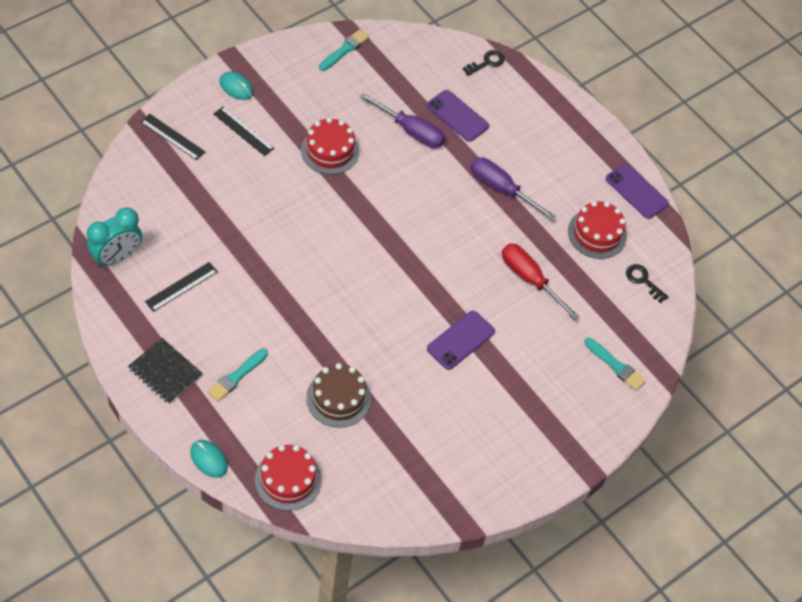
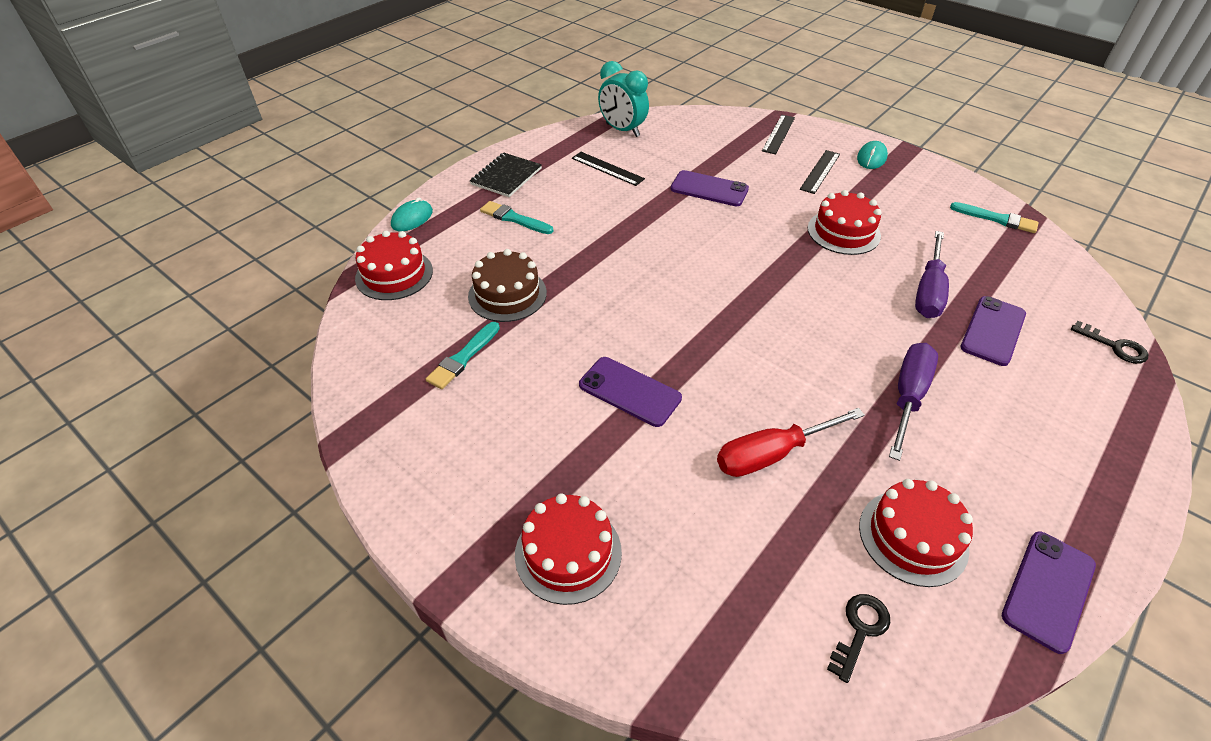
camera: 85 degrees right, 10 degrees down
red screwdriver [502,244,579,320] -> red screwdriver turned 150 degrees counterclockwise [717,408,865,477]
turquoise brush [584,338,646,391] -> turquoise brush moved to [426,322,500,389]
none -> red cake [515,493,622,605]
none -> purple phone [671,170,749,206]

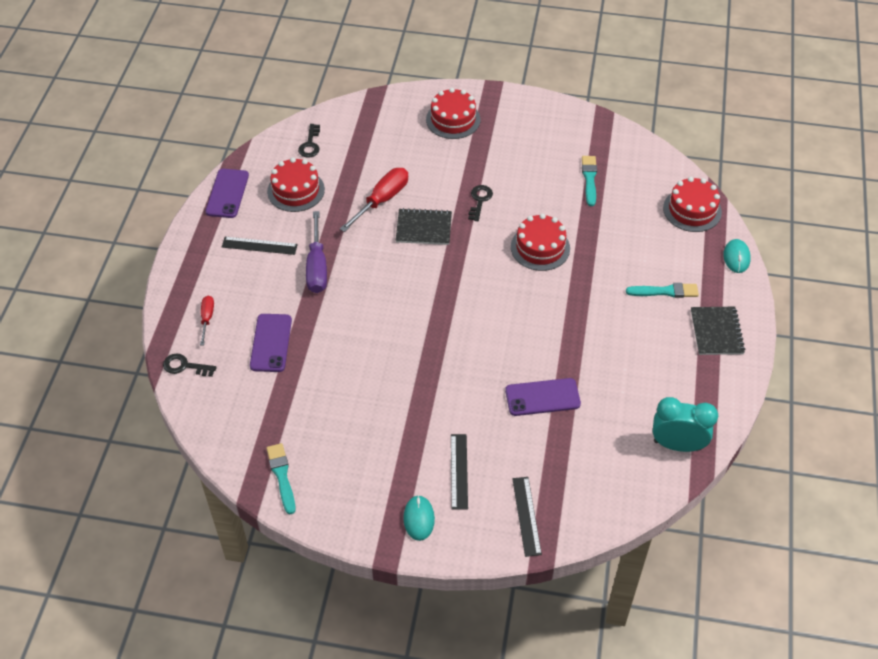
camera: 150 degrees right, 5 degrees up
brown cake [468,249,547,322] -> none
black ruler [572,152,645,186] -> black ruler moved to [222,237,298,255]
purple phone [579,357,682,427] -> black key [468,185,493,221]
red cake [808,190,882,255] -> red cake moved to [511,214,570,271]
purple screwdriver [915,231,949,318] -> none
turquoise brush [950,202,1039,233] -> turquoise brush turned 75 degrees clockwise [266,443,296,514]
none -> red screwdriver [200,296,214,345]
none -> black notebook [396,208,452,245]

